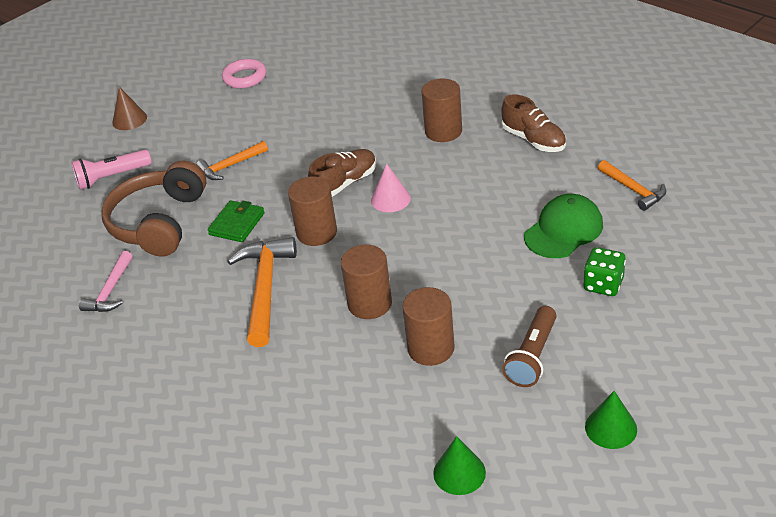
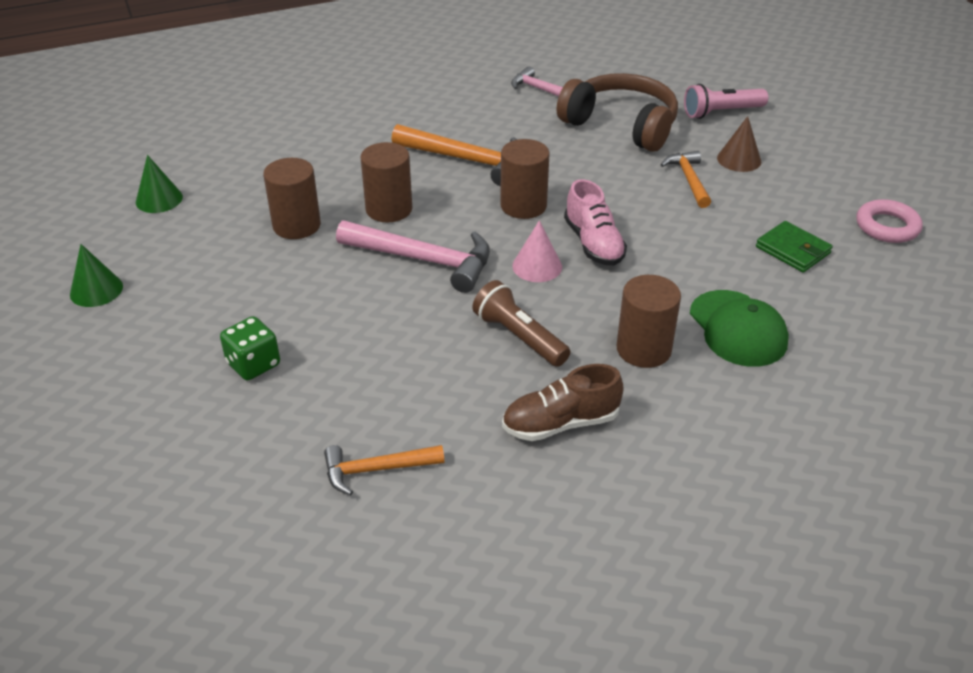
camera: 110 degrees right, 0 degrees up
pink flashlight [71,150,152,190] -> pink flashlight turned 105 degrees counterclockwise [684,84,768,119]
brown cone [112,87,147,130] -> brown cone moved to [717,116,761,172]
green wallet [208,200,265,242] -> green wallet moved to [756,221,833,272]
brown shoe [308,149,376,197] -> pink shoe [564,179,627,266]
brown flashlight [502,306,557,387] -> brown flashlight moved to [472,280,570,367]
green cap [524,194,603,258] -> green cap moved to [690,290,789,367]
none -> pink hammer [336,220,490,293]

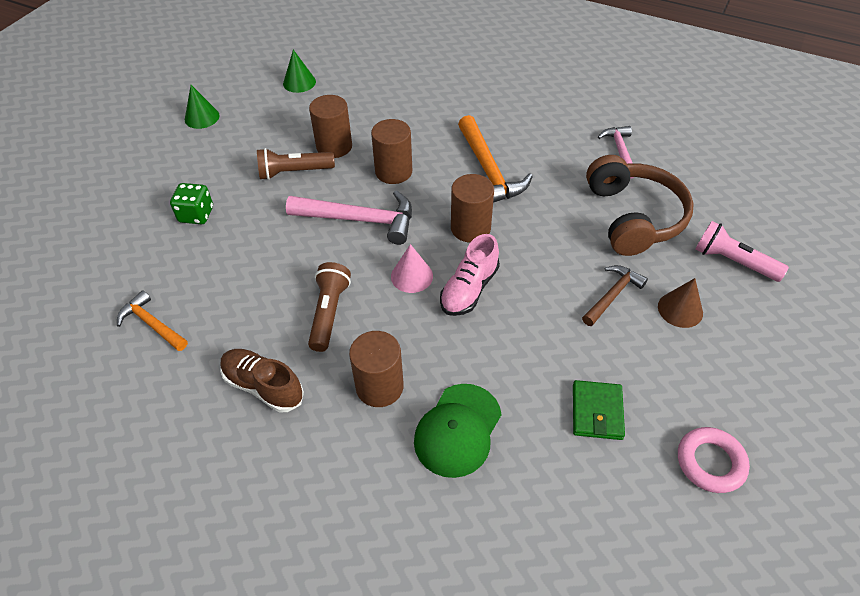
camera: 50 degrees right, 10 degrees up
pink hammer [336,220,490,293] -> pink hammer turned 60 degrees counterclockwise [286,190,412,245]
orange hammer [660,151,711,208] -> brown hammer [582,265,648,326]
none -> brown flashlight [257,148,335,180]

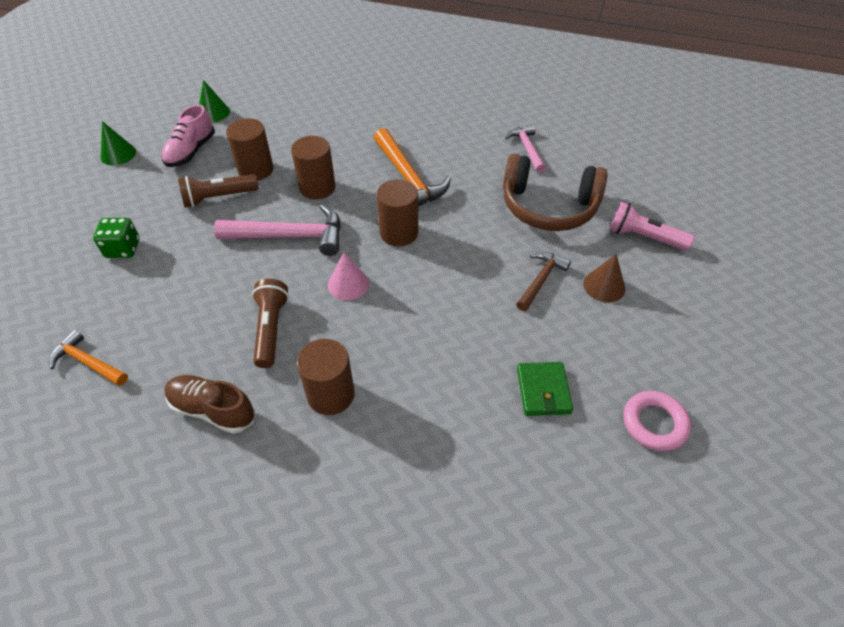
camera: 10 degrees left, 0 degrees up
green cap [414,384,502,478] -> none
pink shoe [440,234,500,316] -> pink shoe moved to [162,105,215,167]
brown headphones [586,155,694,256] -> brown headphones turned 120 degrees clockwise [503,154,608,231]

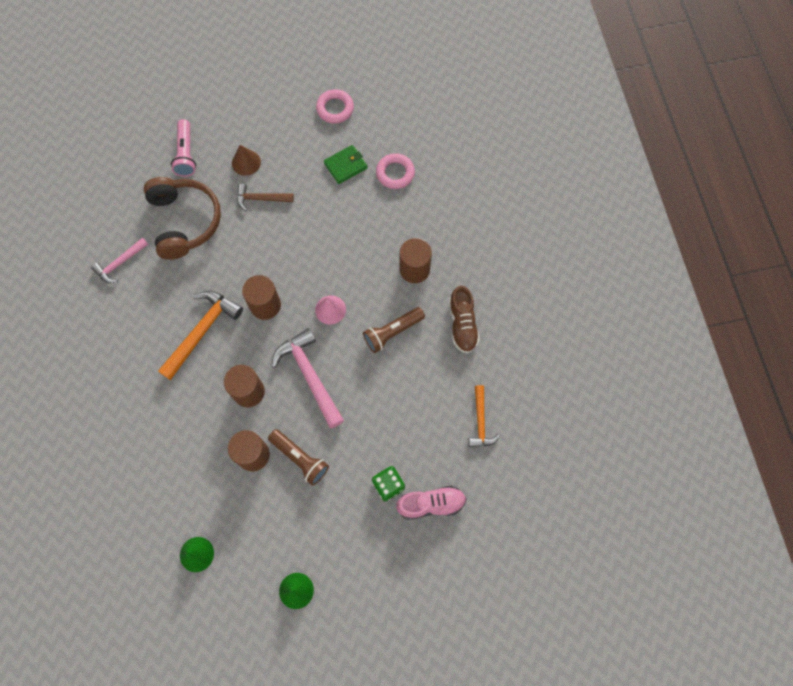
camera: 120 degrees left, 20 degrees up
pink shoe [162,105,215,167] -> pink shoe moved to [396,486,467,520]
none -> pink ring [376,153,415,189]

